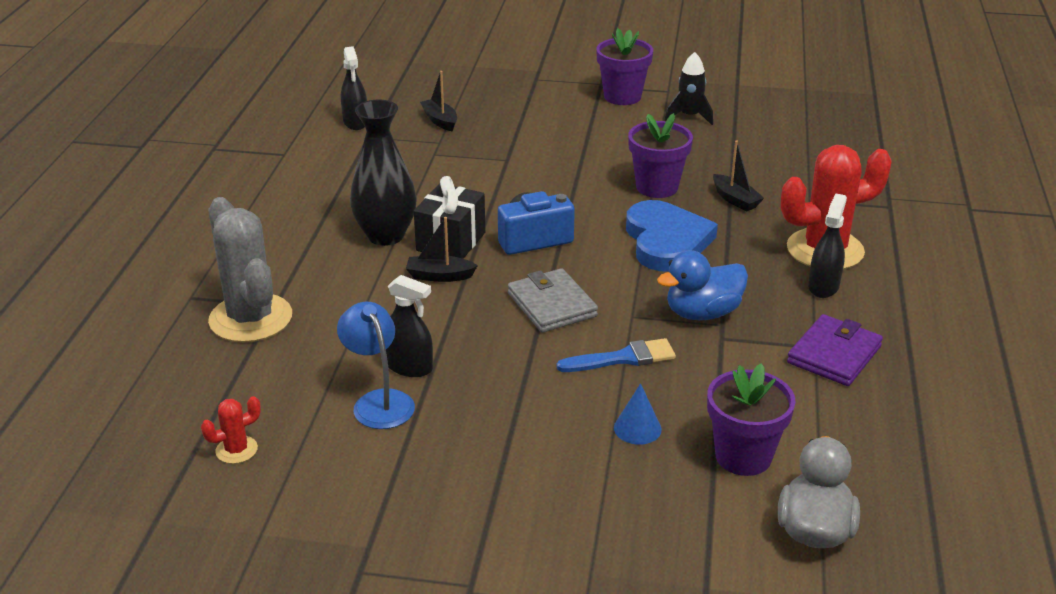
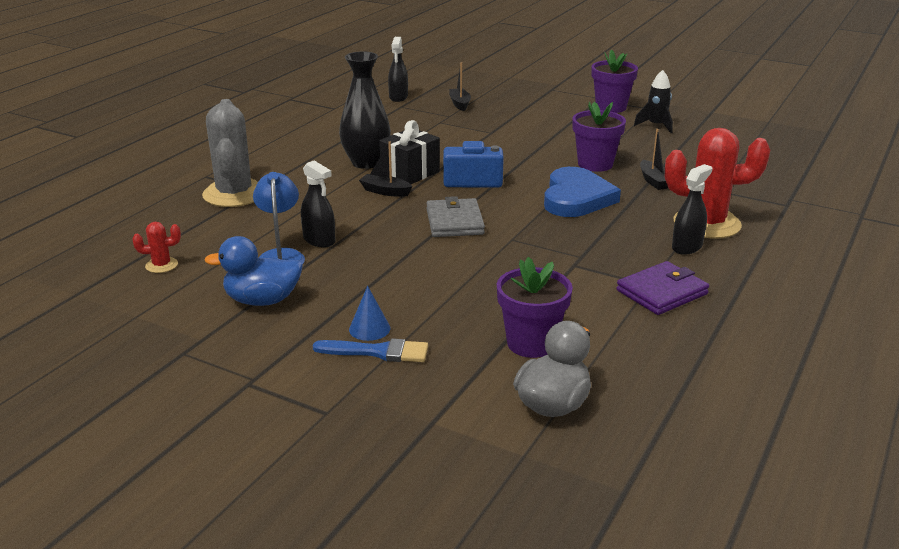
camera: 20 degrees right, 5 degrees down
blue brush [557,338,676,372] -> blue brush moved to [313,338,428,362]
blue cone [614,383,662,444] -> blue cone moved to [349,286,391,341]
blue duck [657,250,748,320] -> blue duck moved to [204,236,303,306]

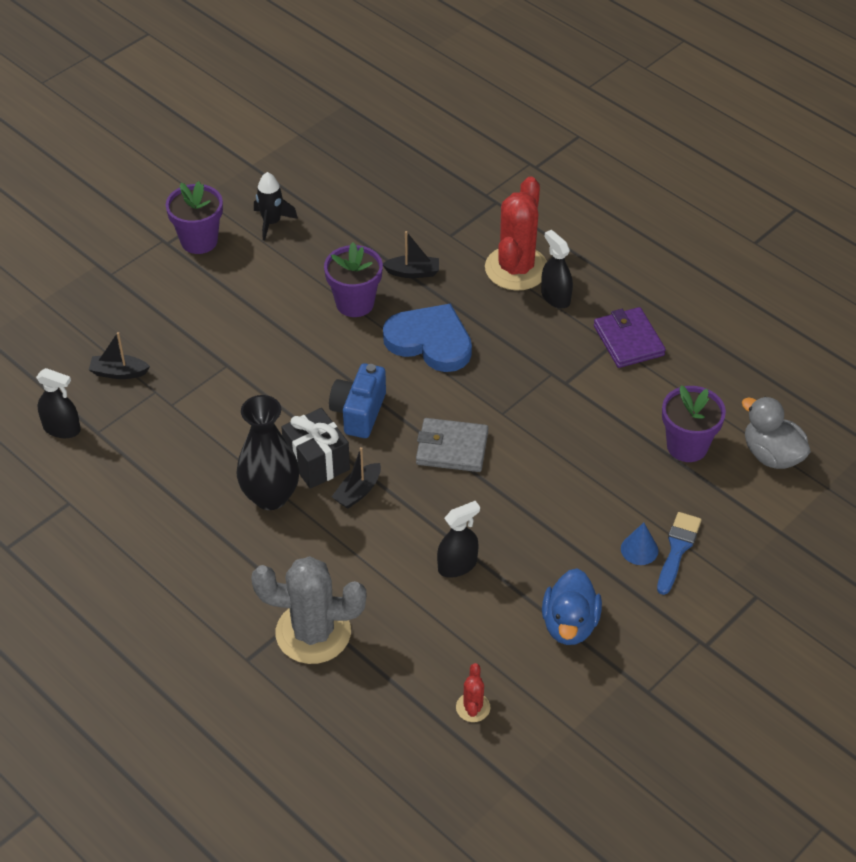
camera: 75 degrees left, 20 degrees up
blue lamp [253,172,305,265] -> none

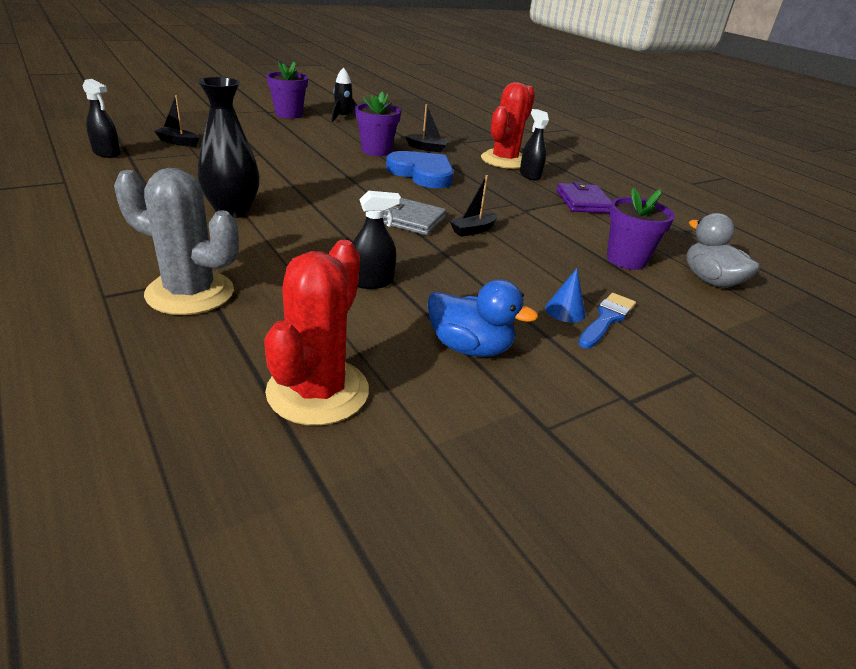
camera: 10 degrees right, 15 degrees down
black gift [281,408,350,489] -> none
blue camera [329,363,386,438] -> none
black boat [332,447,381,509] -> black boat moved to [450,175,498,237]
red cactus [456,663,490,722] -> red cactus [264,240,369,426], size x2.27
blue duck [542,568,602,645] -> blue duck turned 90 degrees counterclockwise [427,279,538,357]

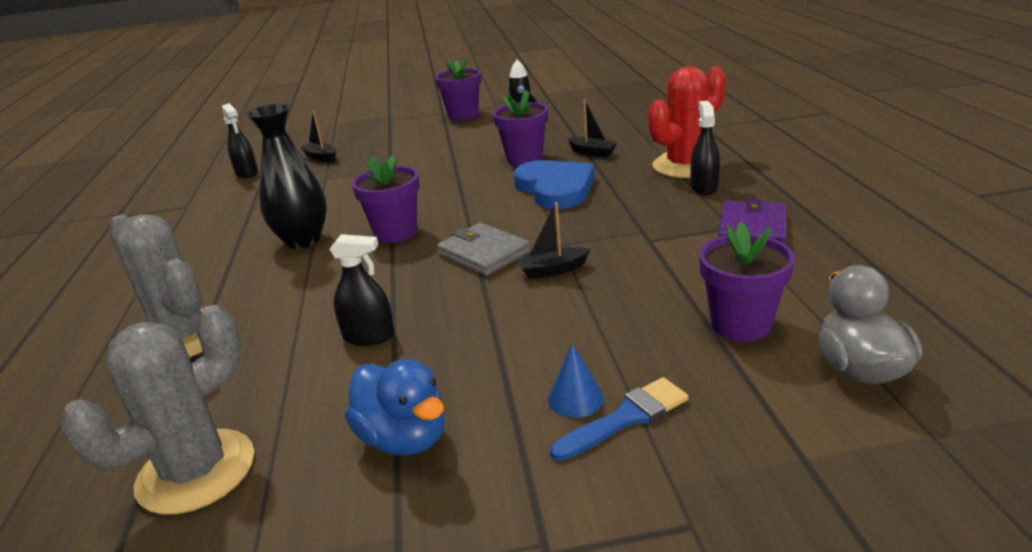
camera: 30 degrees right, 5 degrees down
red cactus [264,240,369,426] -> grey cactus [60,305,254,515]
none -> purple flower pot [352,155,420,243]

